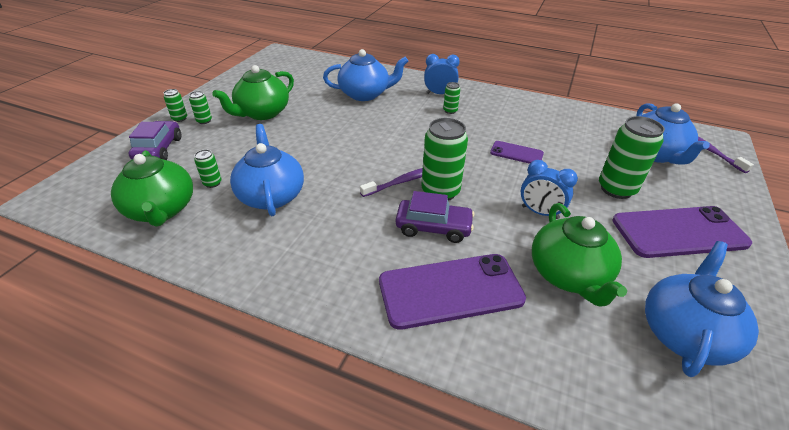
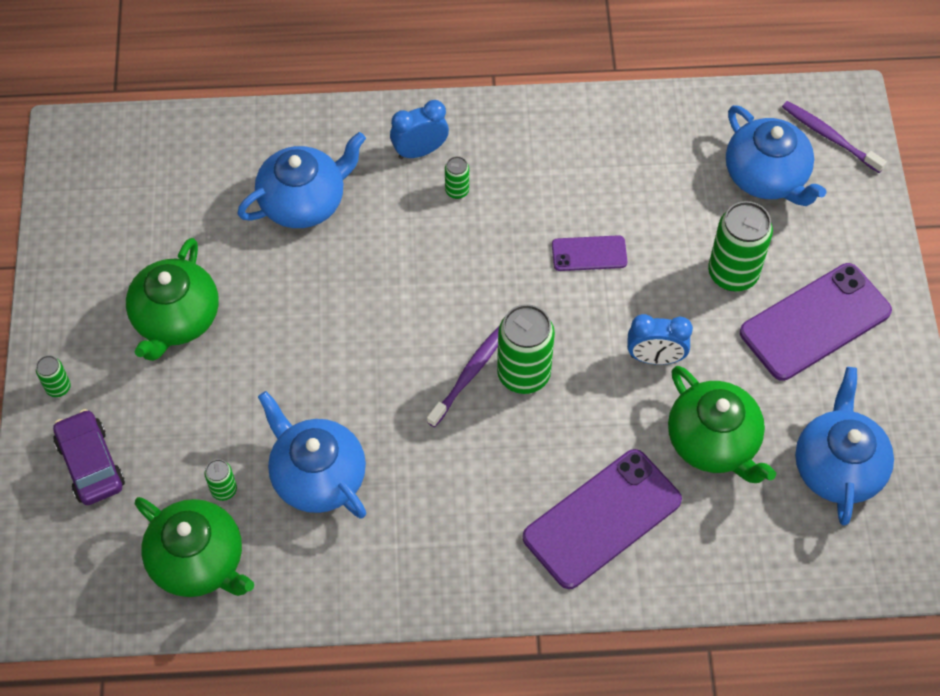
camera: 25 degrees left, 20 degrees up
green can [189,91,212,124] -> none
purple car [396,191,475,243] -> none

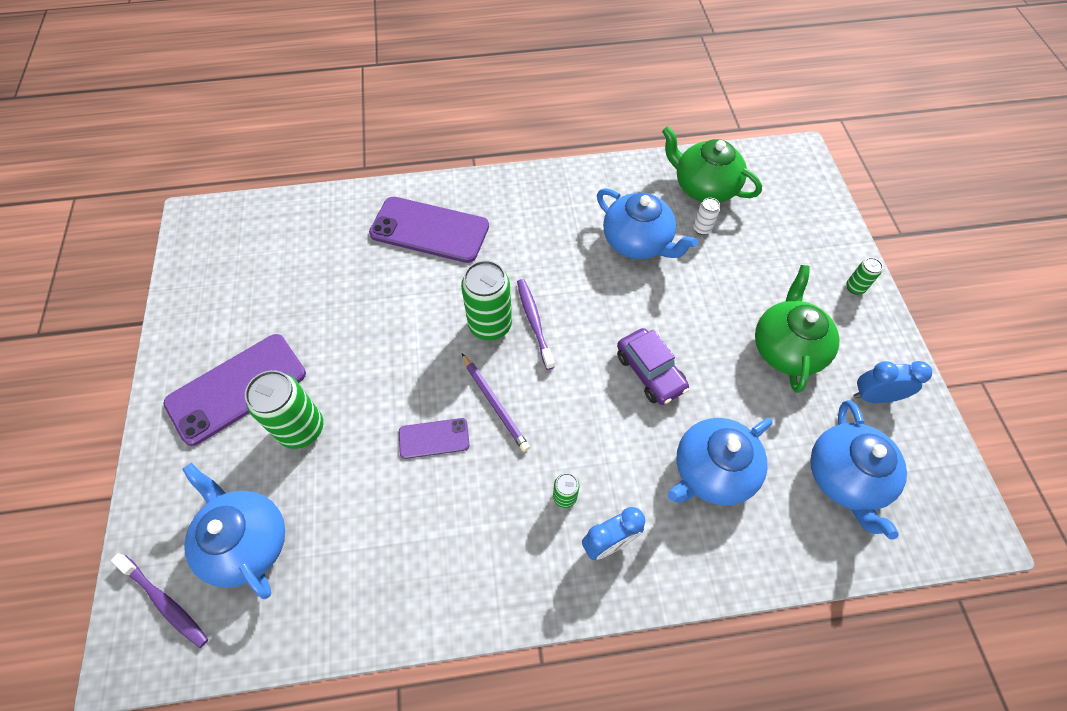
camera: 175 degrees right, 0 degrees up
purple car [53,409,125,505] -> purple car moved to [617,328,689,405]
green can [205,459,237,501] -> white can [693,198,720,235]
purple toothbrush [427,326,499,427] -> purple toothbrush turned 135 degrees clockwise [517,279,554,370]
purple phone [523,449,682,589] -> purple phone turned 60 degrees clockwise [369,197,489,263]
blue clock [627,314,693,365] -> blue clock moved to [854,361,932,403]
green teapot [668,366,776,483] -> none
blue teapot [795,367,894,526] -> blue teapot moved to [810,400,907,540]
none -> purple pencil [462,353,530,452]

